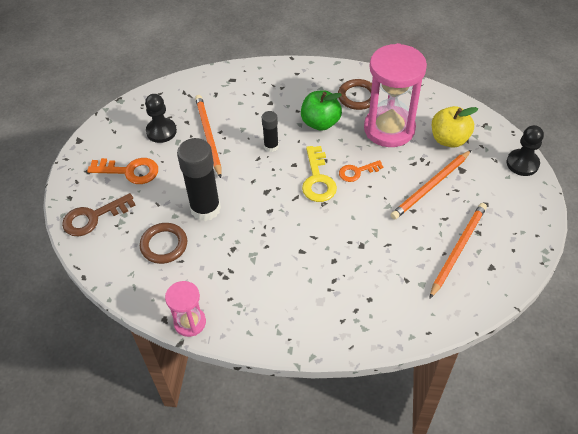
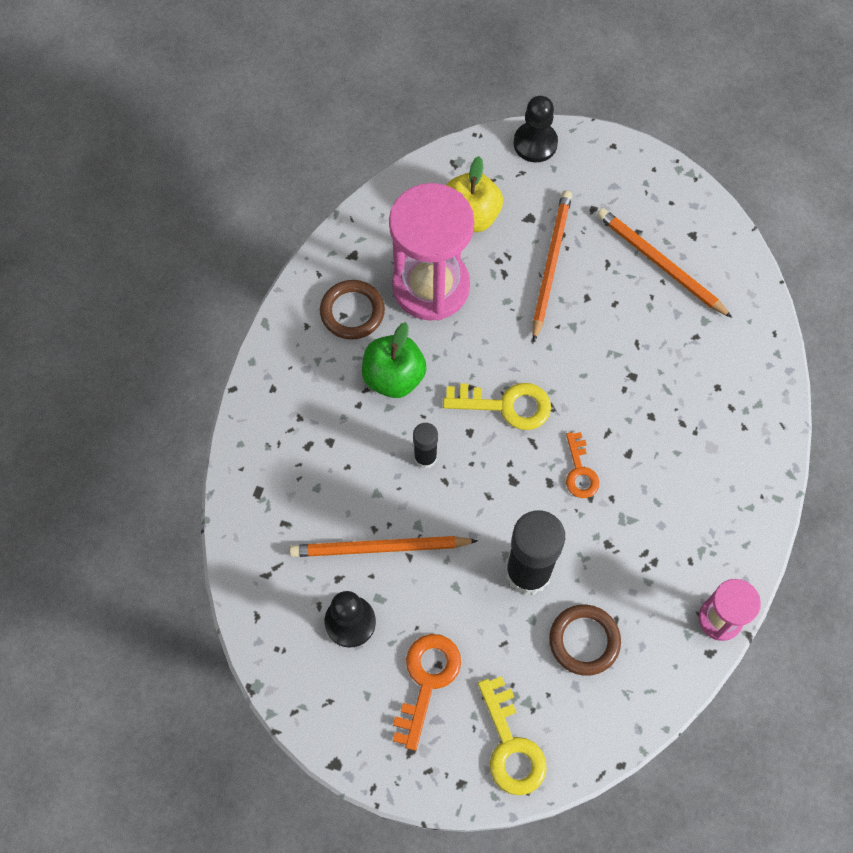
camera: 80 degrees left, 15 degrees up
brown key [62,193,136,236] -> yellow key [478,676,547,795]
orange key [339,160,383,182] -> orange key moved to [566,432,599,498]
orange pencil [391,150,471,220] -> orange pencil turned 135 degrees counterclockwise [533,191,572,342]

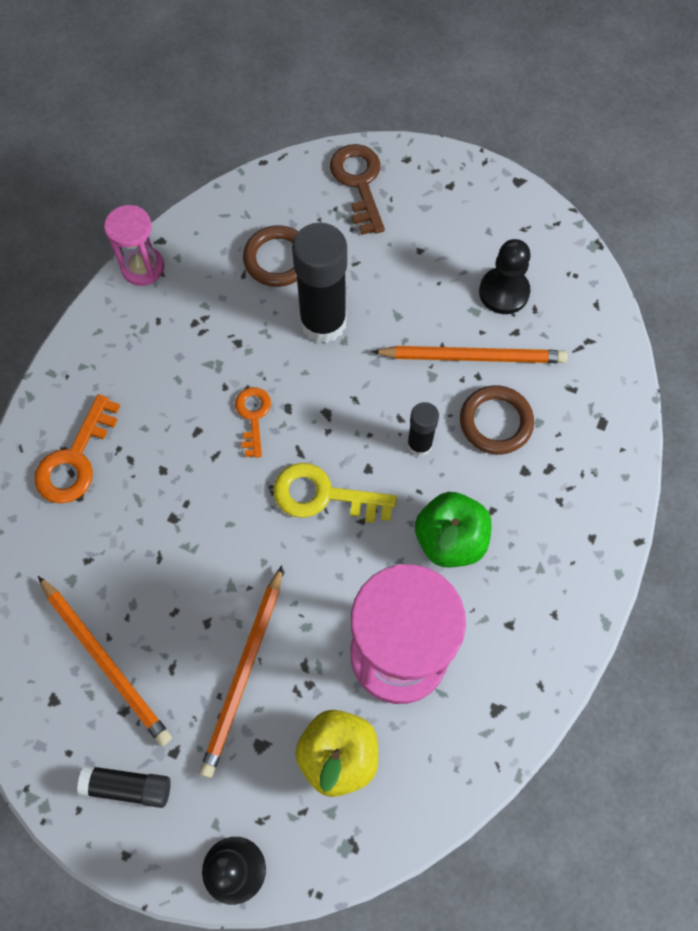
camera: 175 degrees left, 0 degrees up
brown ring [320,280,385,340] -> brown ring moved to [460,385,534,454]
orange key [393,634,461,751] -> orange key moved to [34,394,120,504]
yellow key [478,676,547,795] -> brown key [330,144,385,235]
none -> black glue stick [77,765,171,808]

